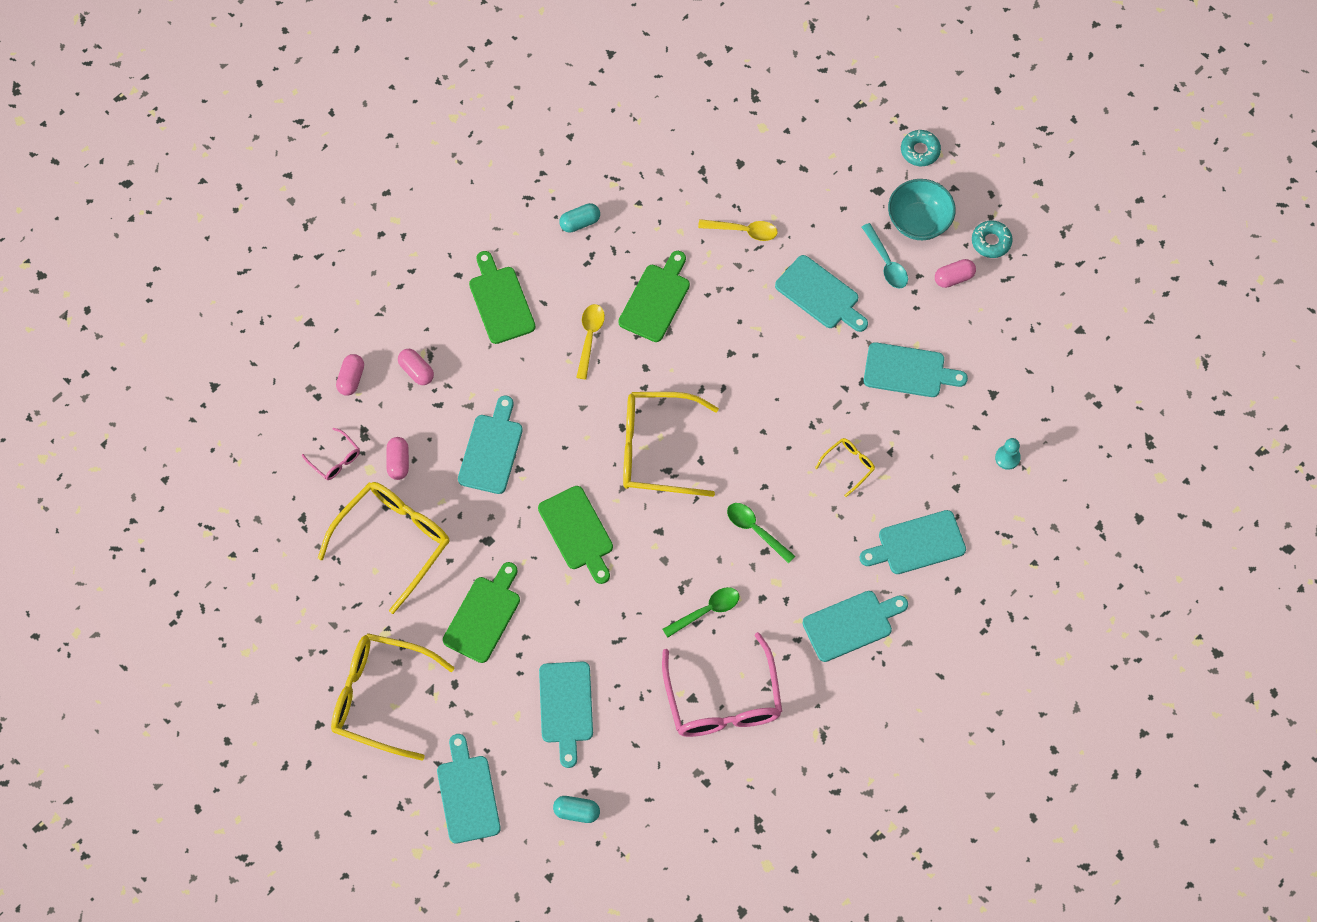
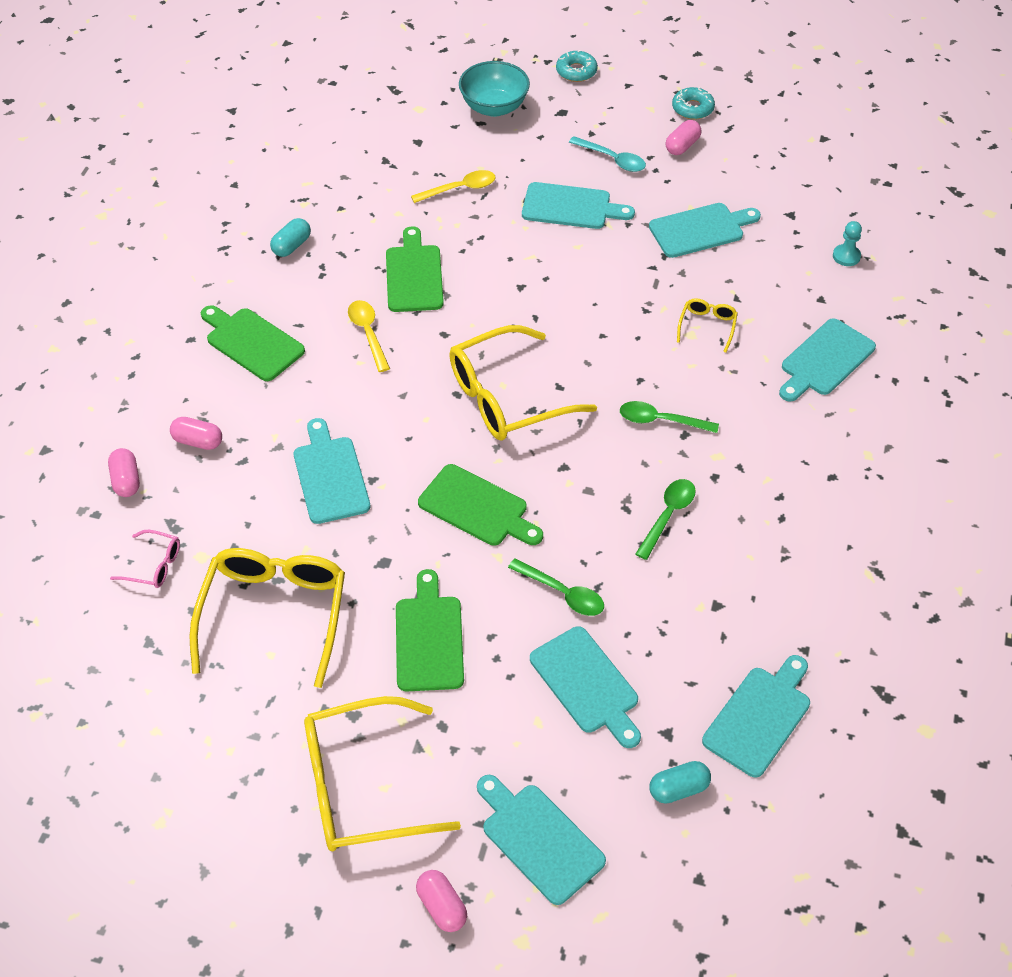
camera: 30 degrees left, 15 degrees down
pink capsule [386,437,409,480] -> pink capsule moved to [416,870,467,932]
pink glasses [662,632,782,737] -> none
turquoise cutting board [802,591,908,662] -> turquoise cutting board moved to [702,655,810,777]
turquoise bowl [888,179,956,240] -> turquoise bowl moved to [459,61,530,117]
none -> green spoon [508,558,604,616]

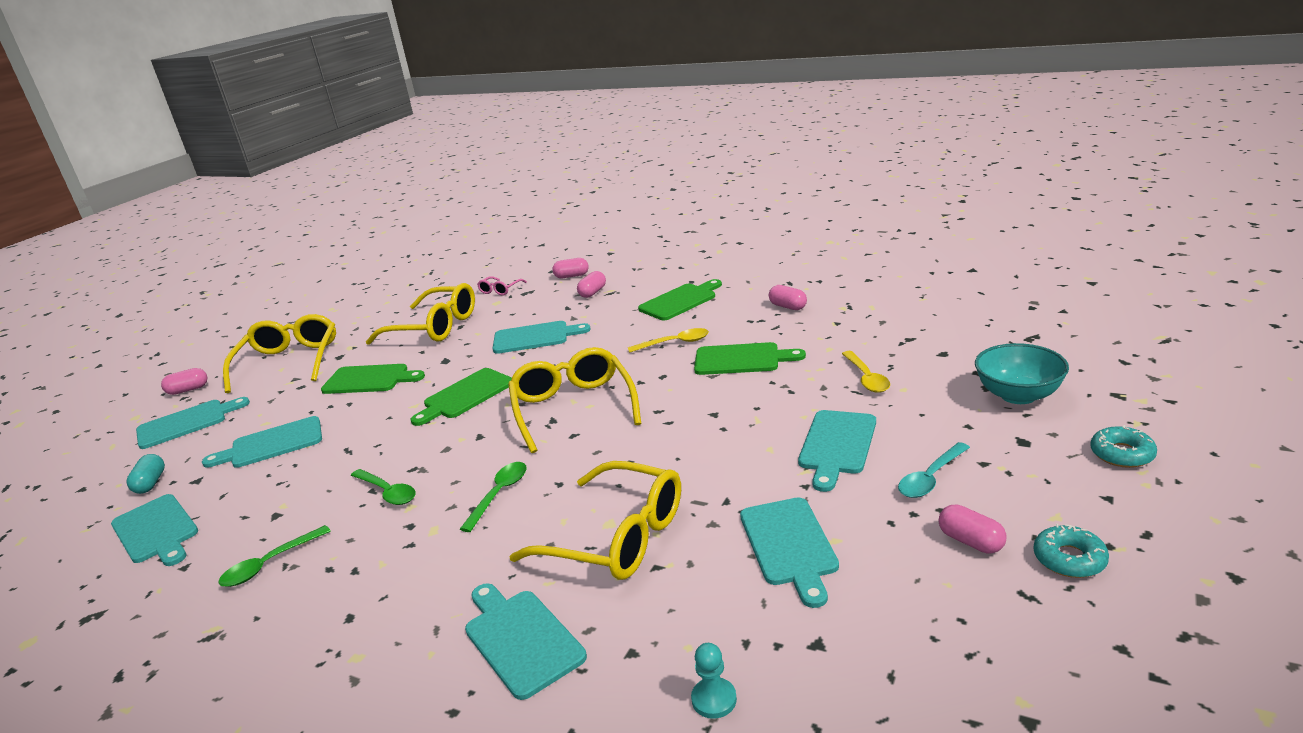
camera: 105 degrees right, 25 degrees down
turquoise capsule [270,218,311,257] -> pink capsule [769,285,807,310]
green spoon [508,558,604,616] -> green spoon moved to [218,525,331,587]
yellow glasses [677,298,738,353] -> yellow glasses [509,461,681,580], size x2.22

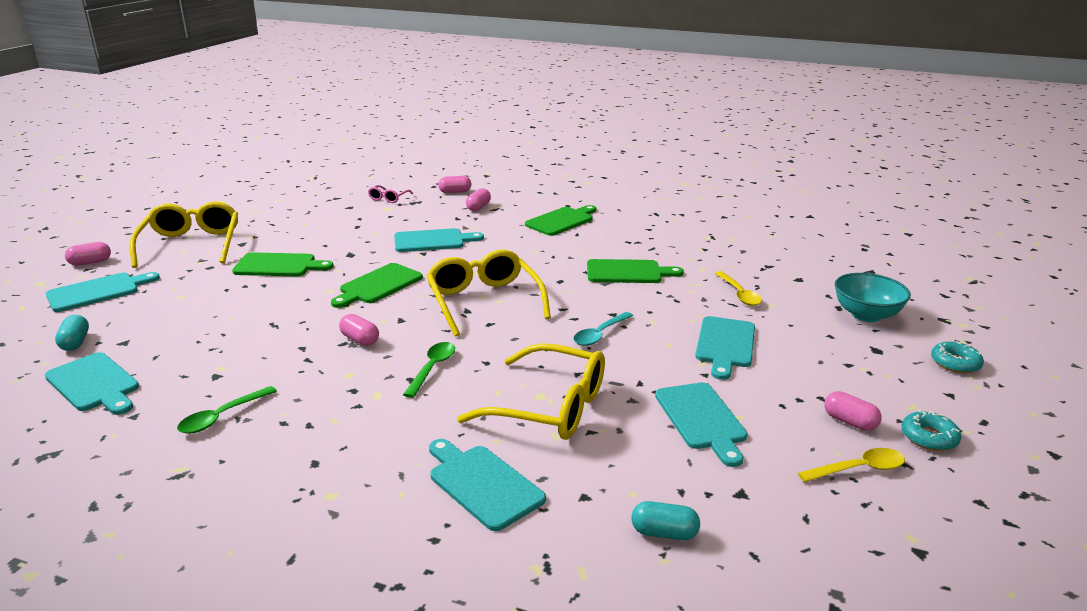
camera: 10 degrees left, 0 degrees up
turquoise cutting board [202,416,322,468] -> none
green spoon [351,469,416,505] -> none
yellow glasses [366,283,475,345] -> none
yellow spoon [628,328,709,353] -> yellow spoon moved to [798,448,905,482]
turquoise pawn [691,643,737,719] -> turquoise capsule [631,501,700,540]
pink capsule [769,285,807,310] -> pink capsule moved to [339,314,379,346]
turquoise spoon [898,442,970,498] -> turquoise spoon moved to [573,312,633,346]

